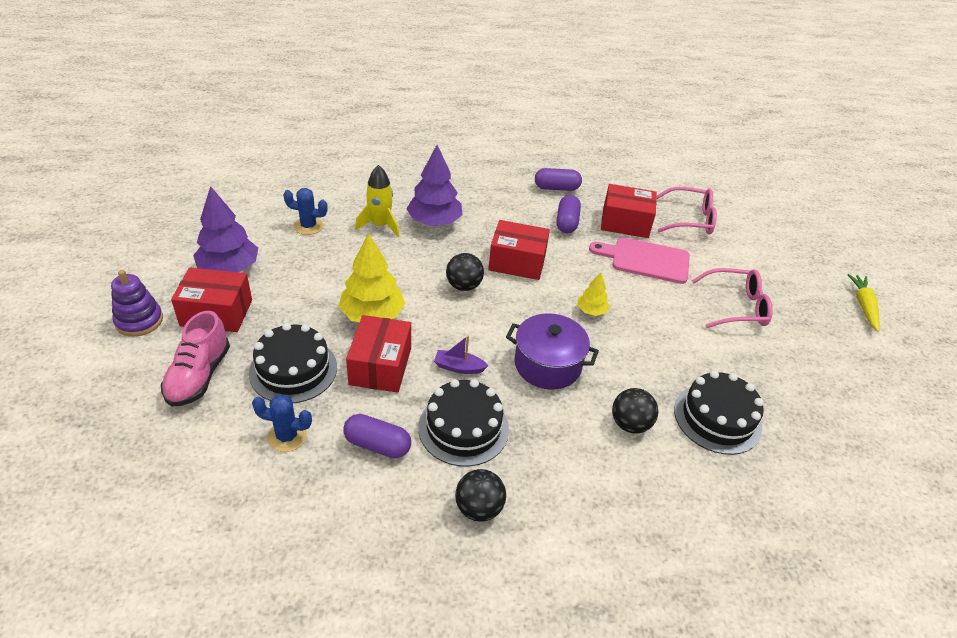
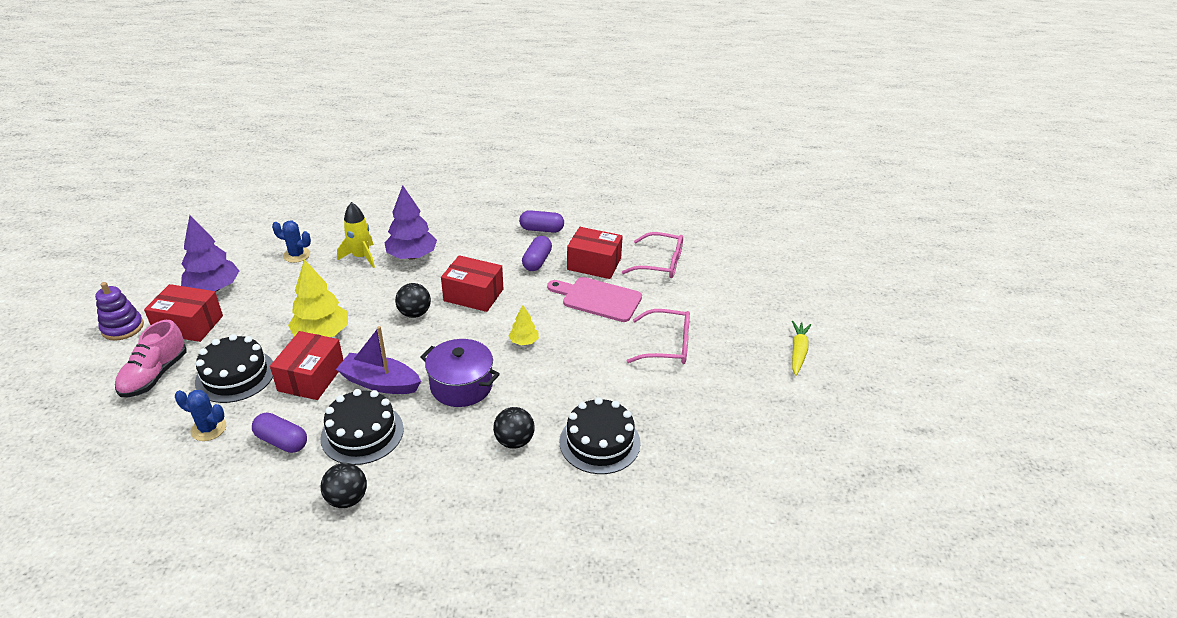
camera: 10 degrees right, 5 degrees down
purple boat [434,335,488,374] -> purple boat [336,326,421,394], size x1.80

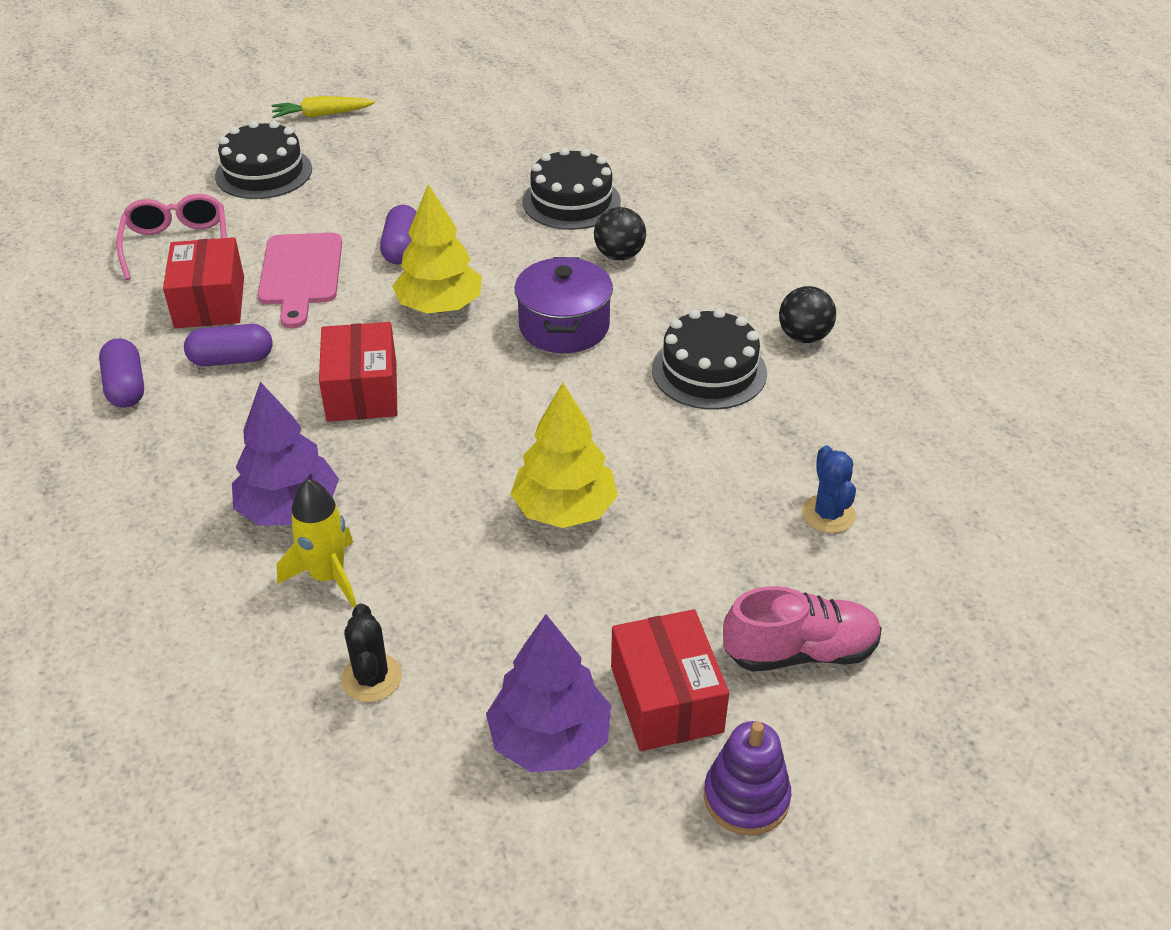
camera: 115 degrees left, 5 degrees up
black cake [195,334,273,403] -> black cake moved to [215,120,312,199]
purple capsule [252,413,307,453] -> purple capsule moved to [380,205,416,264]
red box [270,331,343,400] -> none
blue cactus [272,221,311,263] -> black cactus [341,603,402,702]
purple boat [336,326,421,394] -> none
black ball [395,283,431,318] -> none
yellow tree [509,305,539,346] -> yellow tree [392,184,482,314], size x1.93
pink glasses [627,309,690,364] -> none

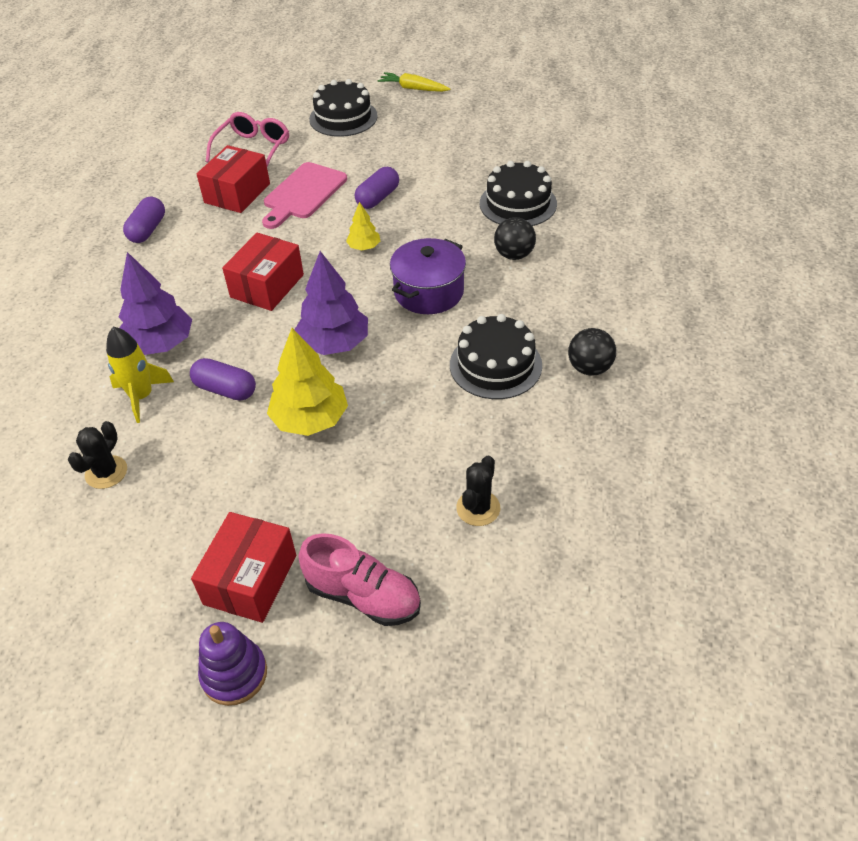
camera: 35 degrees right, 5 degrees up
purple capsule [184,324,272,366] -> purple capsule moved to [190,358,256,400]
yellow tree [392,184,482,314] -> yellow tree [346,202,380,250], size x0.52
purple tree [486,614,611,772] -> purple tree moved to [295,251,368,355]
blue cactus [802,445,856,533] -> black cactus [456,455,500,526]

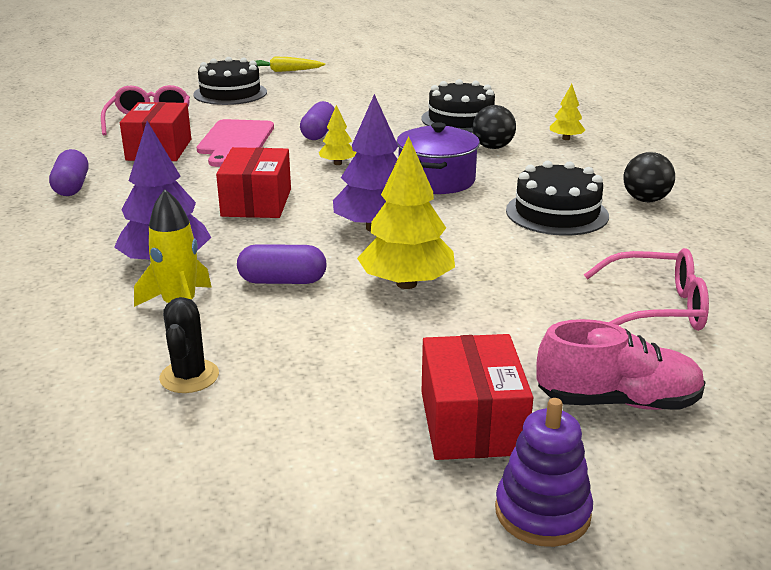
camera: 25 degrees left, 20 degrees down
black cactus [456,455,500,526] -> pink glasses [584,248,709,331]
none -> yellow tree [550,84,585,140]

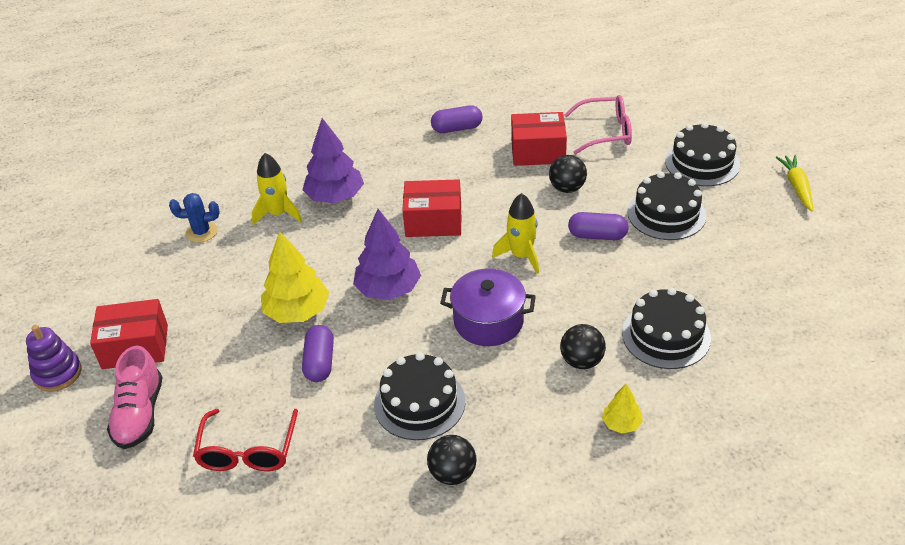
camera: 90 degrees right, 15 degrees up
black cactus [159,297,219,393] -> blue cactus [169,193,220,243]
pink cutting board [197,119,274,167] -> black ball [549,155,587,193]
purple capsule [237,244,327,284] -> purple capsule moved to [302,325,334,382]
yellow tree [319,105,357,165] -> yellow rocket [492,193,539,274]
pink glasses [584,248,709,331] -> red glasses [193,409,298,471]
none -> black cake [628,172,706,240]

